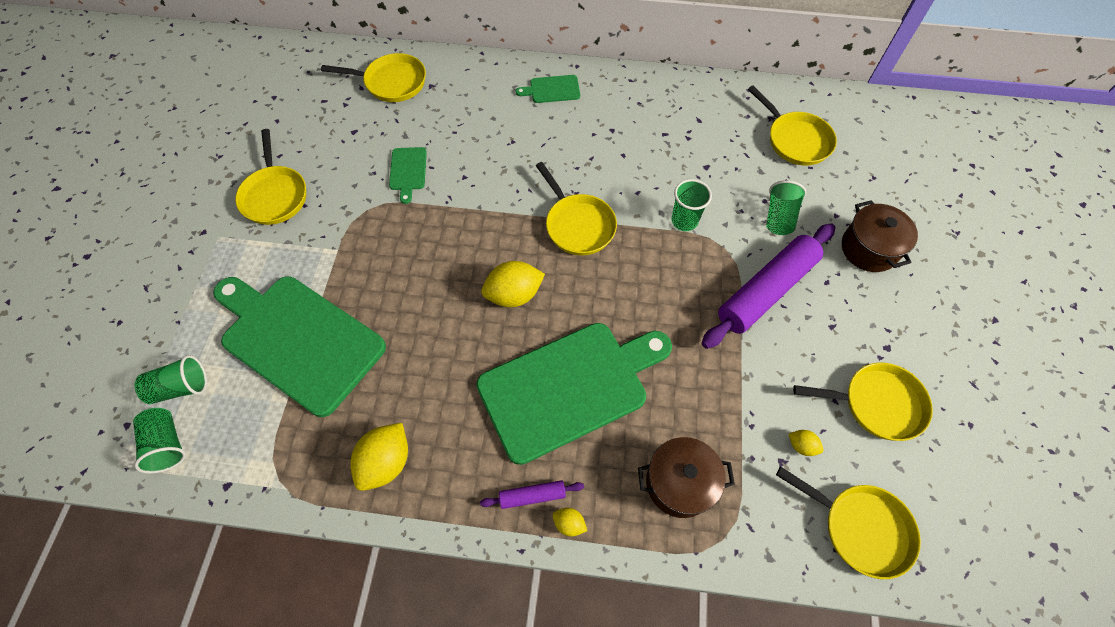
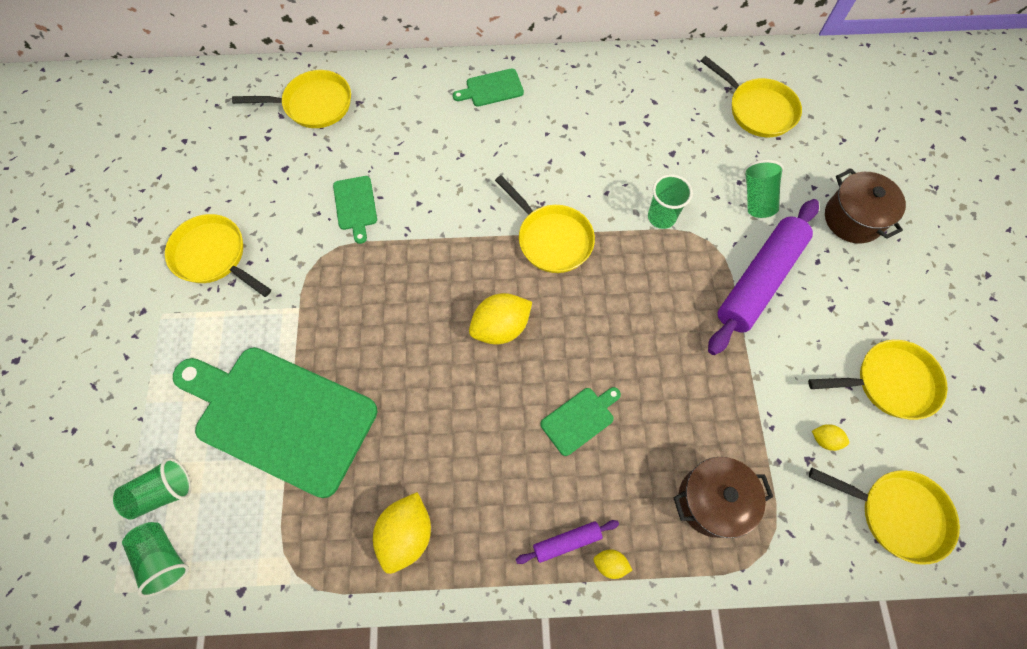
camera: 10 degrees left, 5 degrees up
yellow pan [235,129,306,225] -> yellow pan turned 150 degrees clockwise [165,214,271,297]
green cutting board [476,323,672,465] -> green cutting board [540,387,621,456], size x0.41

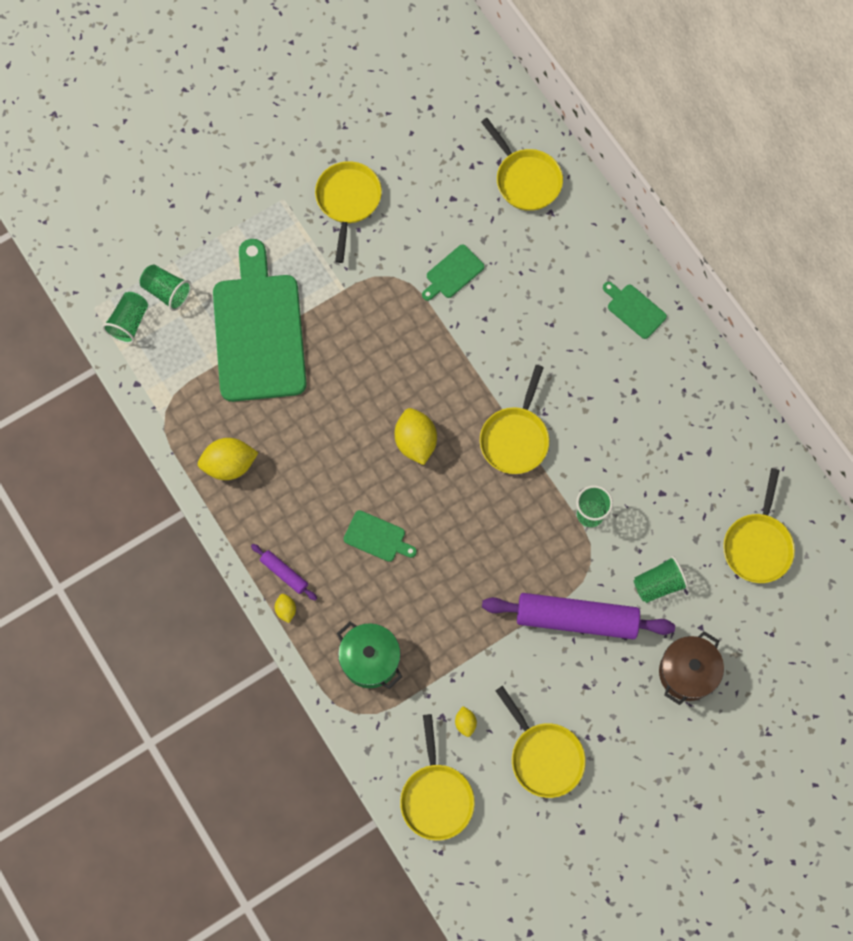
camera: 60 degrees right, 5 degrees up
yellow lemon [469,293,532,345] -> yellow lemon turned 45 degrees clockwise [395,408,437,465]
brown pot [673,457,773,538] -> green pot [337,622,402,689]

